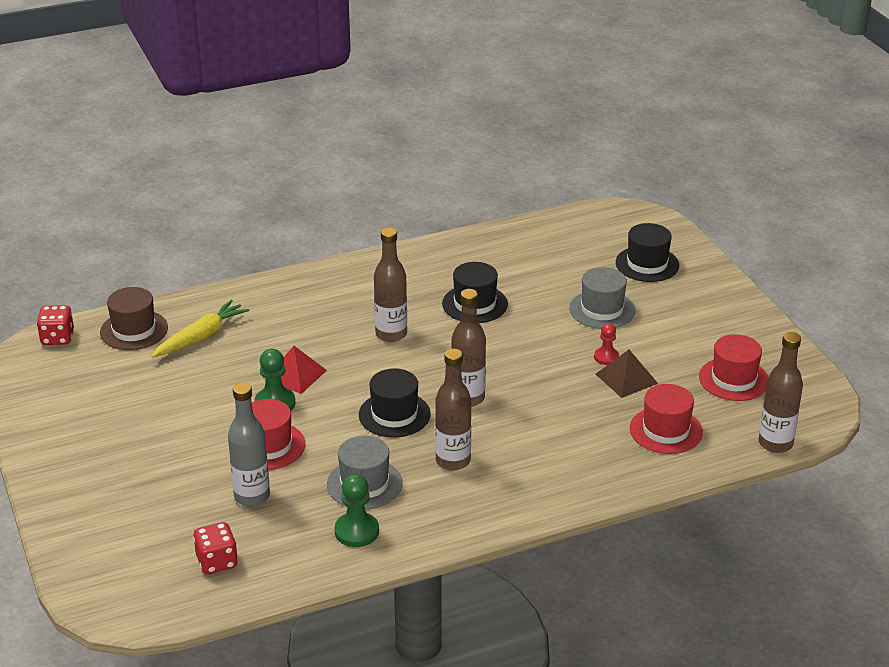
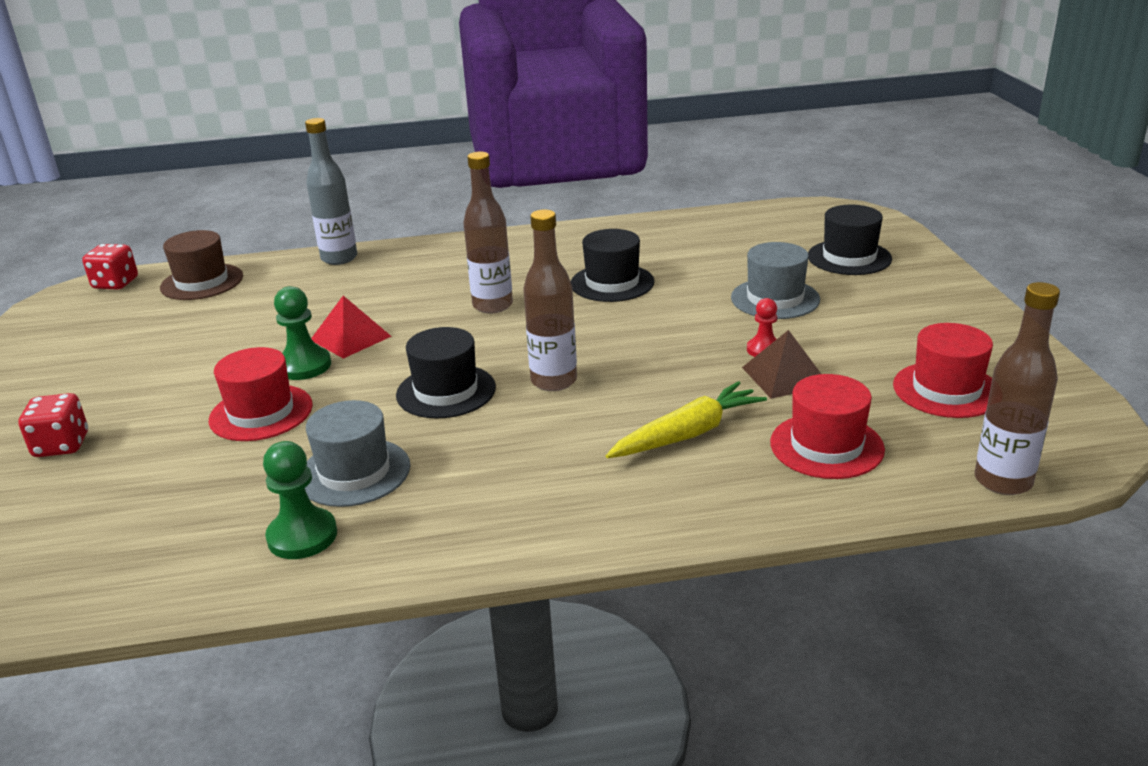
camera: 15 degrees right, 5 degrees down
yellow carrot [151,300,249,358] -> yellow carrot moved to [606,381,767,458]
red dice [193,522,238,574] -> red dice moved to [18,393,88,457]
grey bottle [228,382,270,506] -> grey bottle moved to [305,118,357,265]
brown bottle [435,349,471,470] -> none

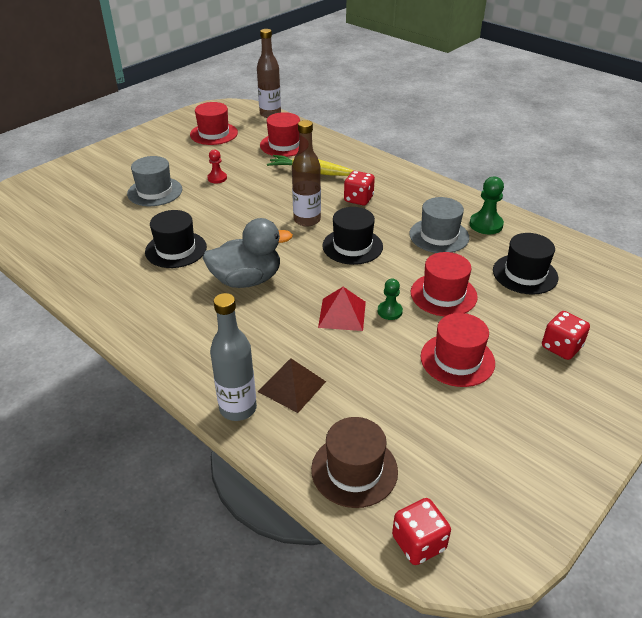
camera: 130 degrees left, 10 degrees up
green pawn [274,286,331,380] -> green pawn [378,279,403,320], size x0.64
brown bottle [463,152,513,314] -> grey duck [202,218,293,288]
brown pyramid [742,330,821,399] -> brown pyramid moved to [258,358,326,413]
black hat [808,205,892,275] -> black hat moved to [493,233,558,295]
none -> red dice [344,171,375,205]
none -> red hat [421,313,495,387]

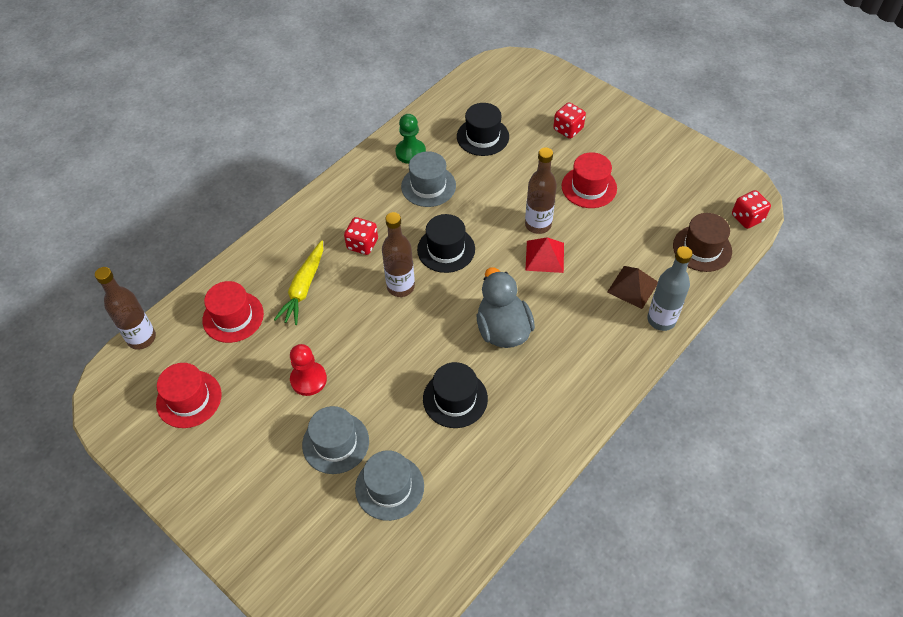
camera: 90 degrees left, 15 degrees up
red pawn [207,150,227,183] -> red pawn [290,344,327,396], size x1.55
green pawn [378,279,403,320] -> brown bottle [525,147,557,234]
red hat [411,252,478,316] -> none
none -> grey hat [355,450,424,521]

